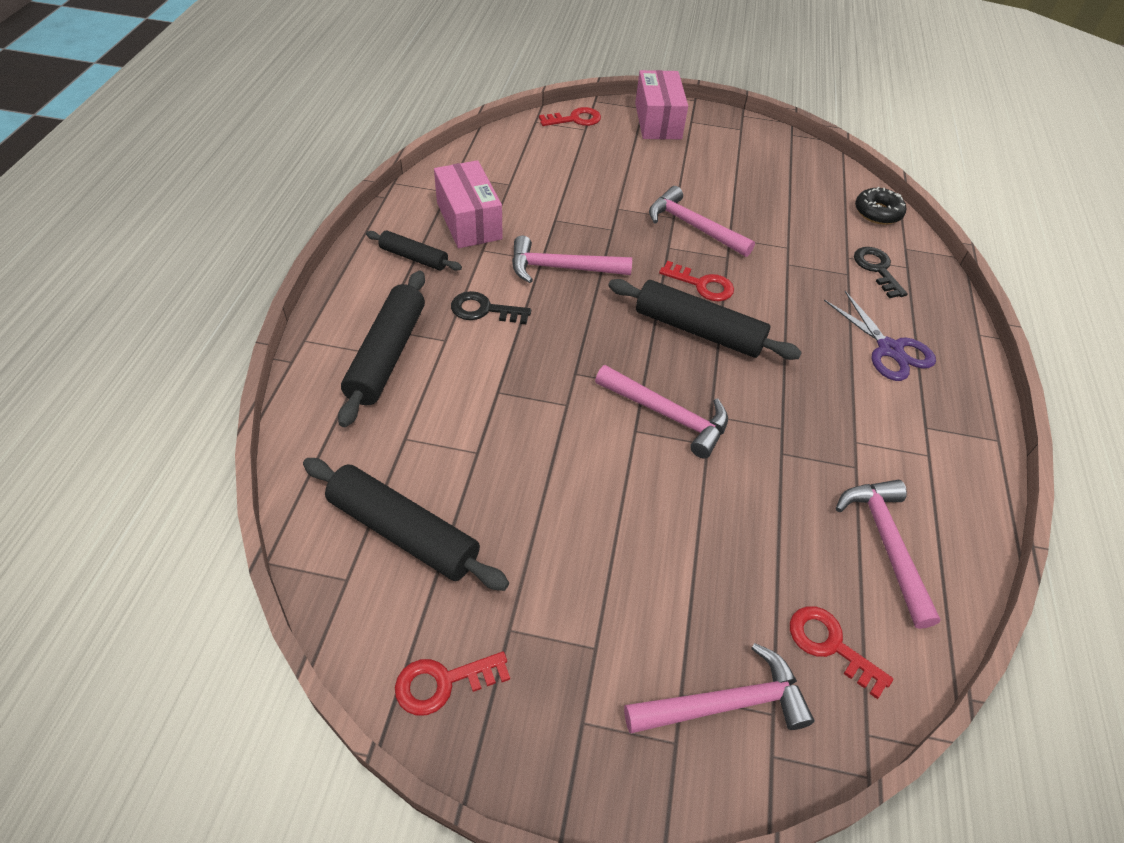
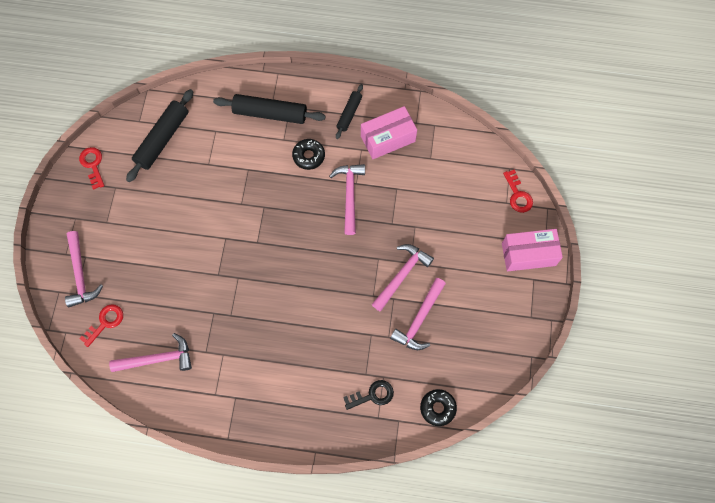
camera: 90 degrees right, 20 degrees up
black key [451,291,531,324] -> black donut [292,139,325,170]
pink hammer [595,365,728,458] -> pink hammer moved to [390,278,446,350]
black rolling pin [608,279,802,360] -> none
red key [659,261,734,301] -> none
purple scissors [824,291,936,381] -> none

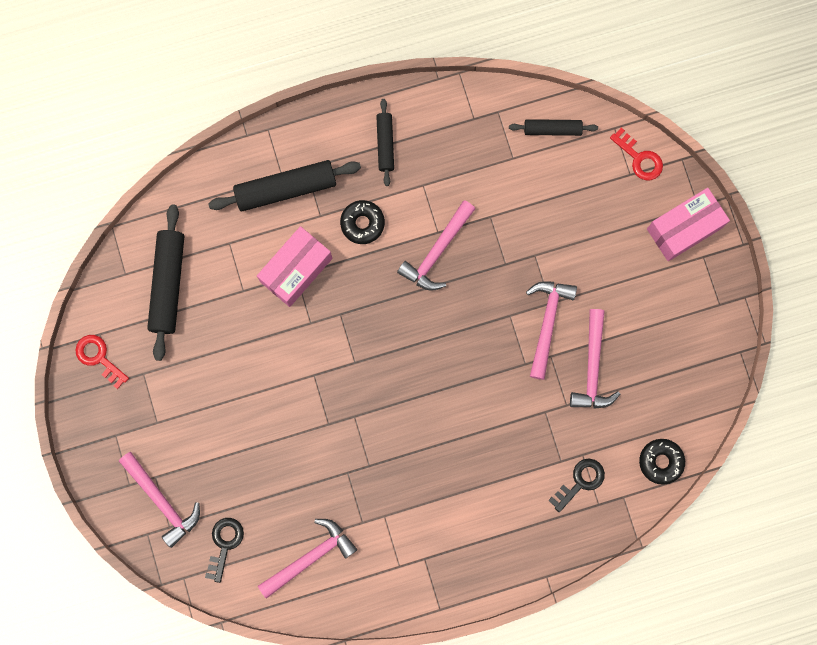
camera: 25 degrees left, 10 degrees up
red key [79,304,123,347] -> black key [205,518,244,583]
pink hammer [329,164,365,235] -> pink hammer turned 120 degrees counterclockwise [397,200,475,291]
pink box [361,106,417,159] -> pink box moved to [257,226,332,307]
none -> black rolling pin [509,119,598,136]

